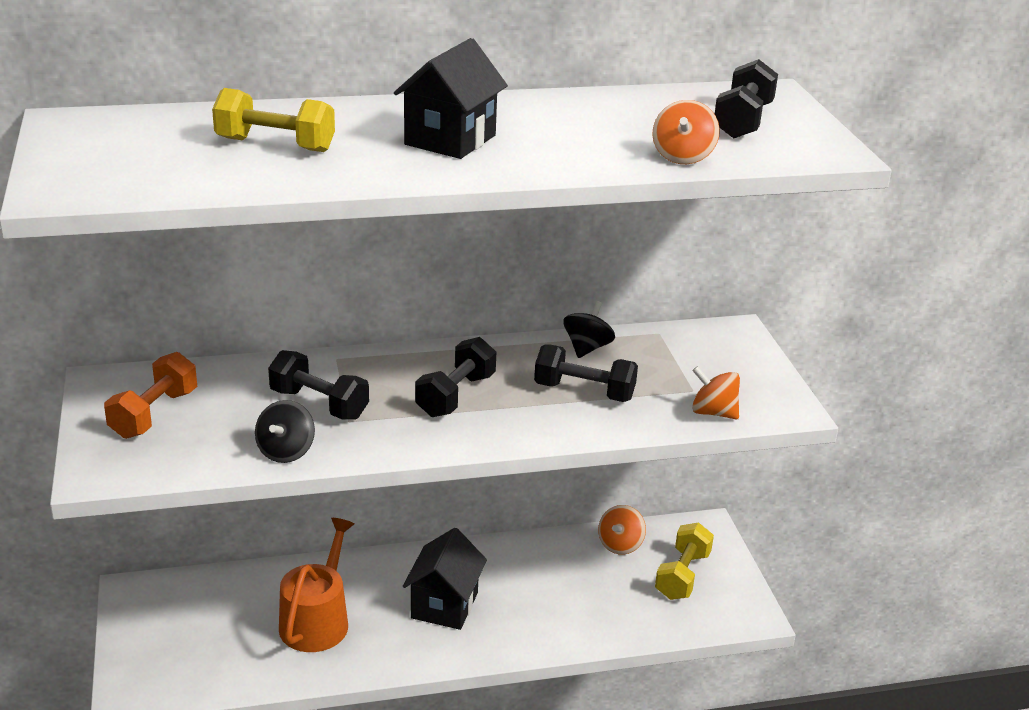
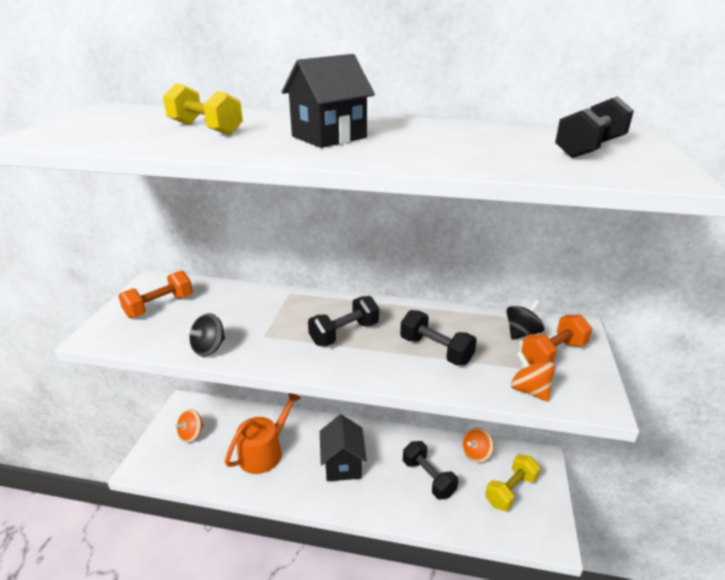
camera: 25 degrees right, 0 degrees up
black dumbbell [268,350,369,420] -> black dumbbell moved to [403,441,458,500]
black house [403,528,487,630] -> black house turned 45 degrees counterclockwise [320,414,367,481]
black spinning top [563,301,615,358] -> black spinning top moved to [506,300,544,340]
orange spinning top [652,100,720,164] -> orange spinning top moved to [174,409,204,443]
none -> orange dumbbell [521,315,592,365]

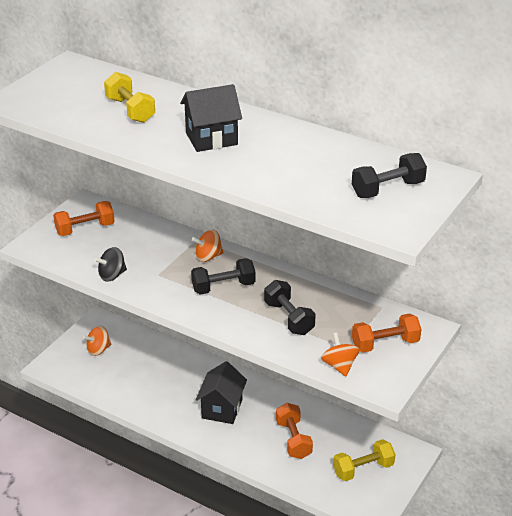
camera: 20 degrees right, 5 degrees up
orange watering can [225,393,301,474] -> none
black dumbbell [403,441,458,500] -> orange dumbbell [276,403,313,459]
orange spinning top [462,427,494,463] -> orange spinning top moved to [192,229,224,262]
black spinning top [506,300,544,340] -> none

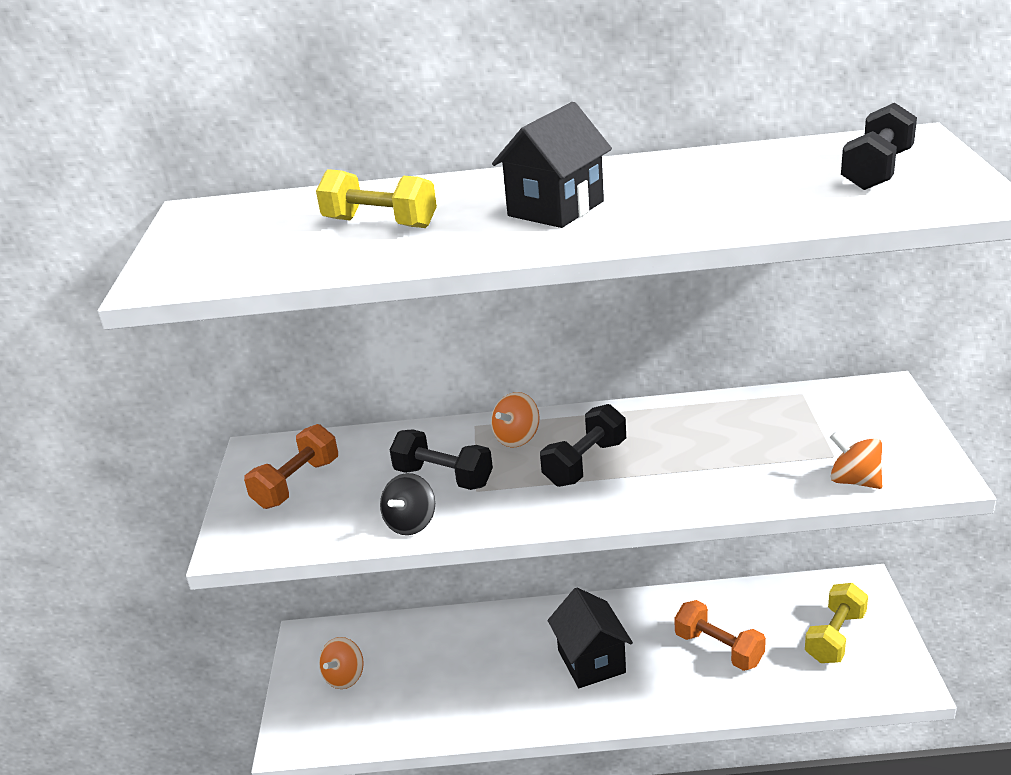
camera: 30 degrees left, 5 degrees down
black dumbbell [264,280,316,335] -> black dumbbell moved to [390,429,493,490]
orange dumbbell [352,313,421,353] -> none

